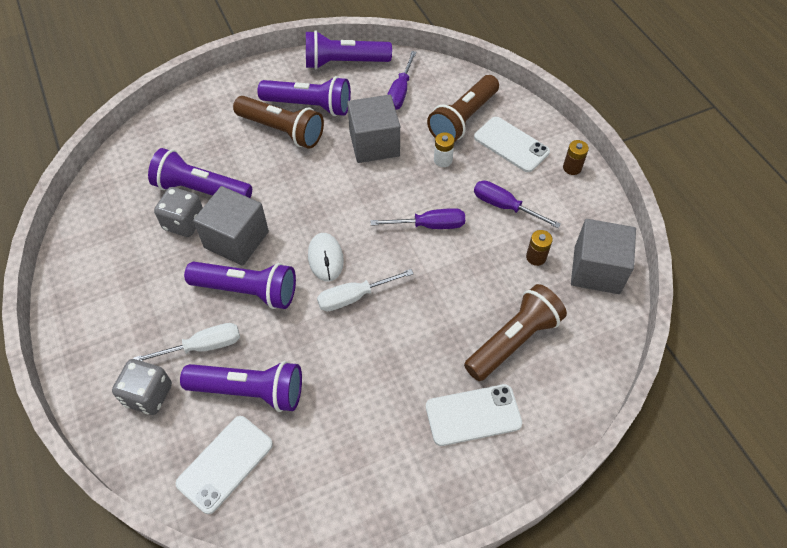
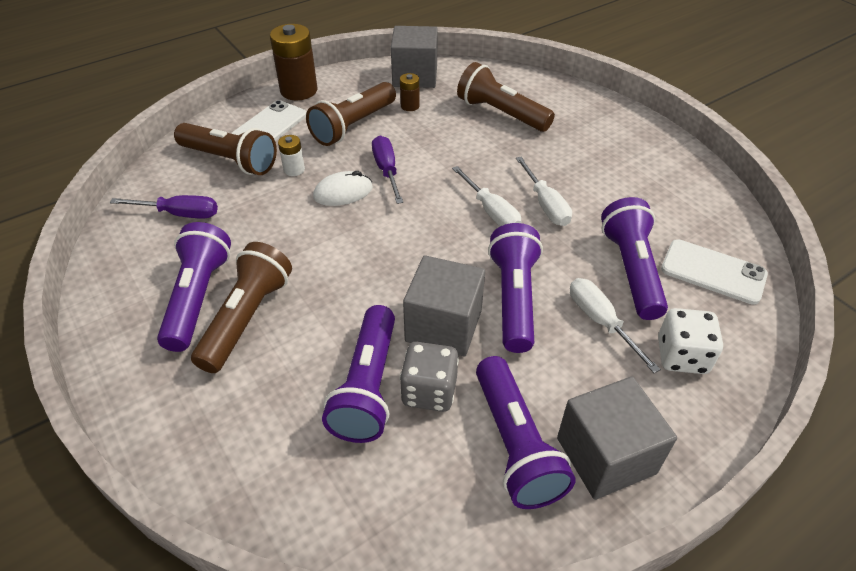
camera: 100 degrees left, 10 degrees down
grey dice [112,359,172,415] -> white dice [658,308,723,374]
purple flashlight [306,30,392,69] -> purple flashlight moved to [476,356,576,509]
white mouse [308,233,344,281] -> white mouse moved to [313,171,373,206]
grey cube [347,95,400,163] -> grey cube moved to [557,376,677,500]
white phone [426,384,522,446] -> none
purple screwdriver [474,180,561,228] -> brown flashlight [306,82,396,146]
brown battery [563,140,589,175] -> brown battery [270,24,317,100], size x2.01
none -> white screwdriver [516,157,572,226]

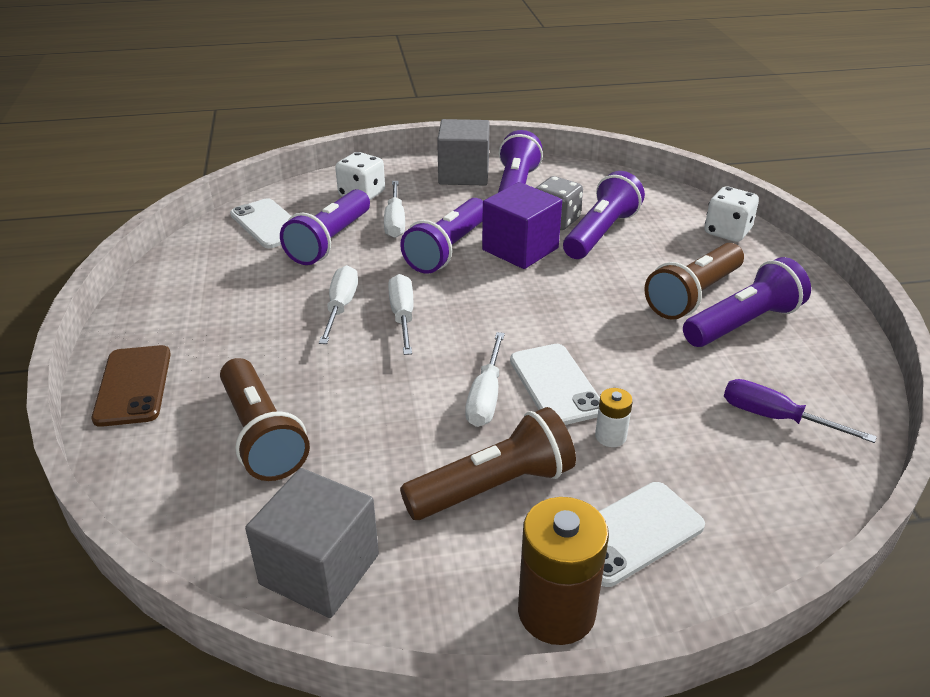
camera: 155 degrees left, 10 degrees down
purple flashlight [157,222,231,352] -> purple flashlight turned 150 degrees counterclockwise [683,257,811,347]
brown flashlight [174,123,277,175] -> none
white mouse [313,171,373,206] -> white phone [510,344,600,425]
purple screwdriver [372,136,403,204] -> white screwdriver [465,332,505,427]
brown battery [400,73,420,111] -> none
grey cube [403,255,485,356] -> purple cube [482,182,562,269]
none -> brown phone [92,345,171,427]
none -> white dice [704,186,759,242]

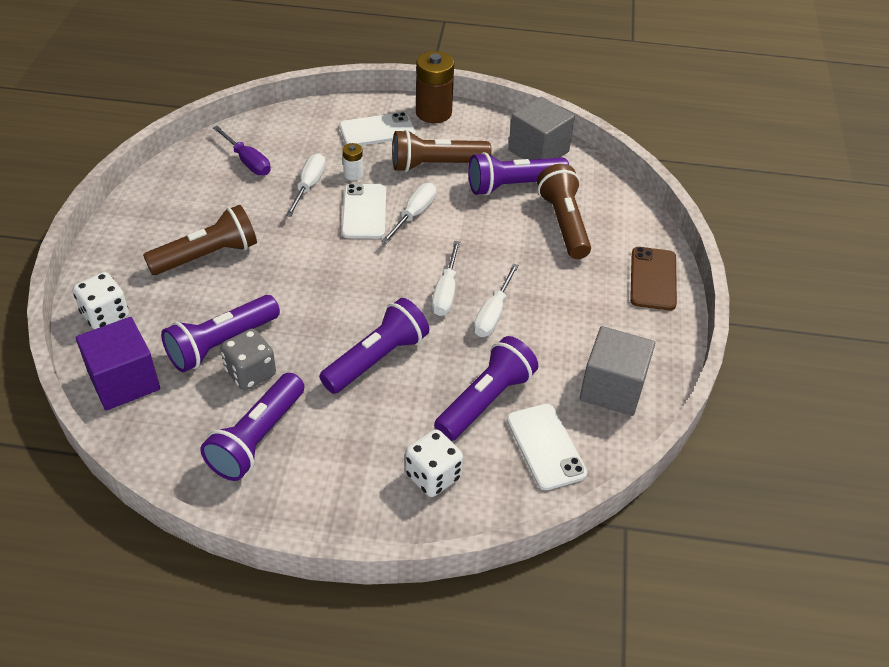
camera: 165 degrees left, 10 degrees up
white screwdriver [384,181,405,238] -> white screwdriver moved to [285,153,326,217]
grey cube [437,119,490,186] -> grey cube moved to [580,326,655,416]
purple cube [482,182,562,269] -> purple cube moved to [76,317,160,411]
purple flashlight [683,257,811,347] -> purple flashlight moved to [468,152,569,196]

